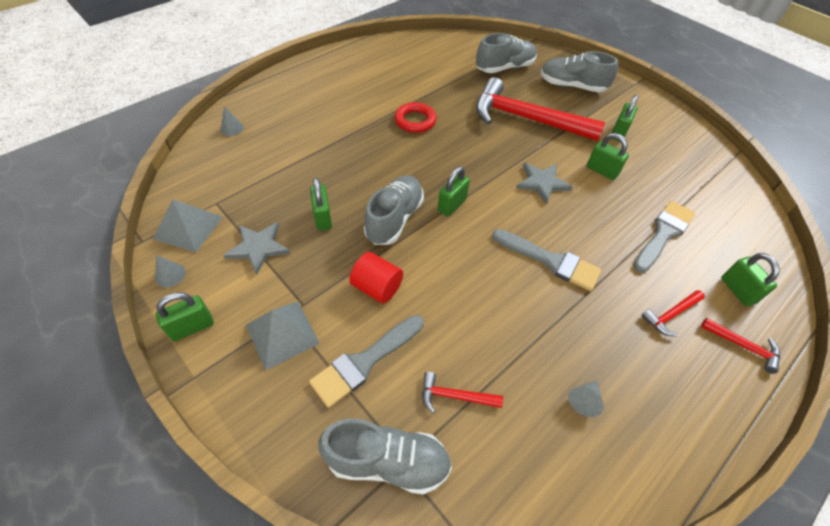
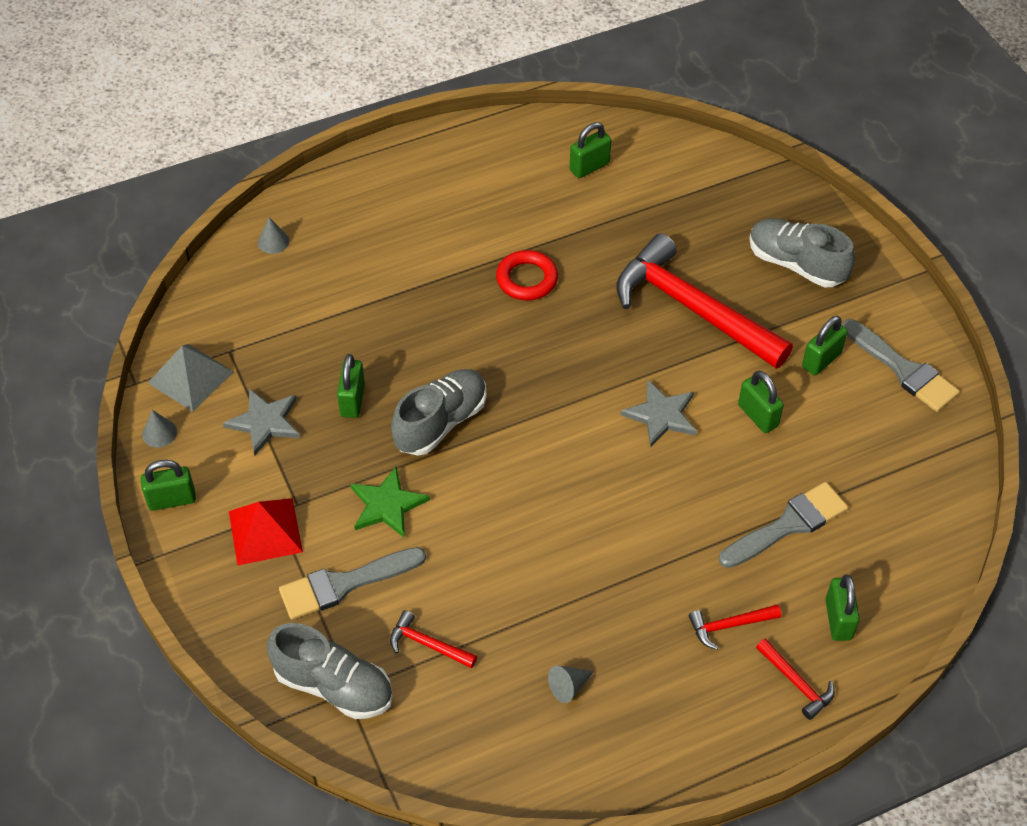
camera: 20 degrees right, 0 degrees up
grey pyramid [246,301,320,371] -> red pyramid [229,498,303,566]
red cylinder [349,252,403,304] -> green star [350,466,430,538]
green padlock [438,166,470,217] -> green padlock moved to [570,122,611,178]
grey shoe [476,33,537,73] -> none
grey brush [492,229,602,291] -> grey brush moved to [842,319,960,412]

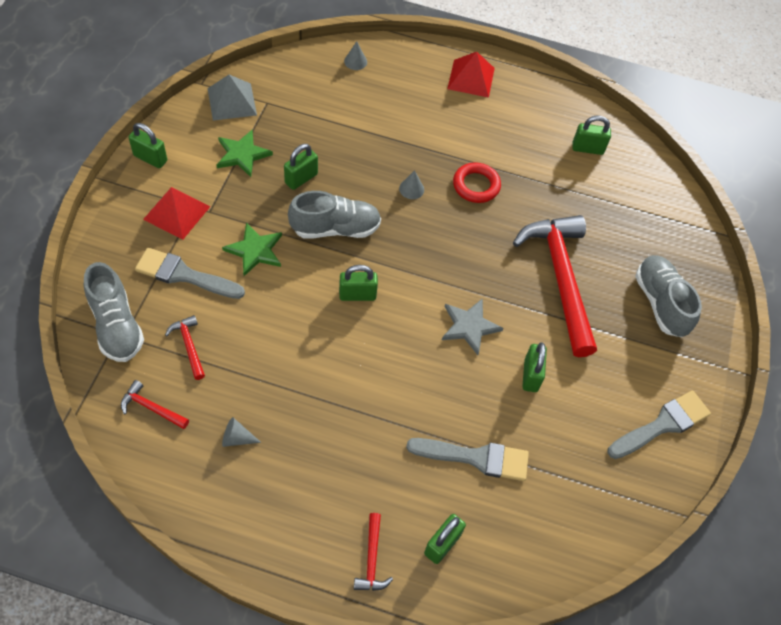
camera: 35 degrees right, 5 degrees up
grey cone [142,410,177,448] -> grey cone moved to [399,170,424,199]
grey star [223,389,300,455] -> green star [217,130,273,177]
red hammer [689,604,781,650] -> red hammer moved to [121,380,189,429]
green padlock [802,316,848,376] -> green padlock moved to [339,265,378,301]
grey brush [842,319,960,412] -> grey brush turned 120 degrees counterclockwise [607,390,711,459]
none -> red pyramid [447,52,495,98]

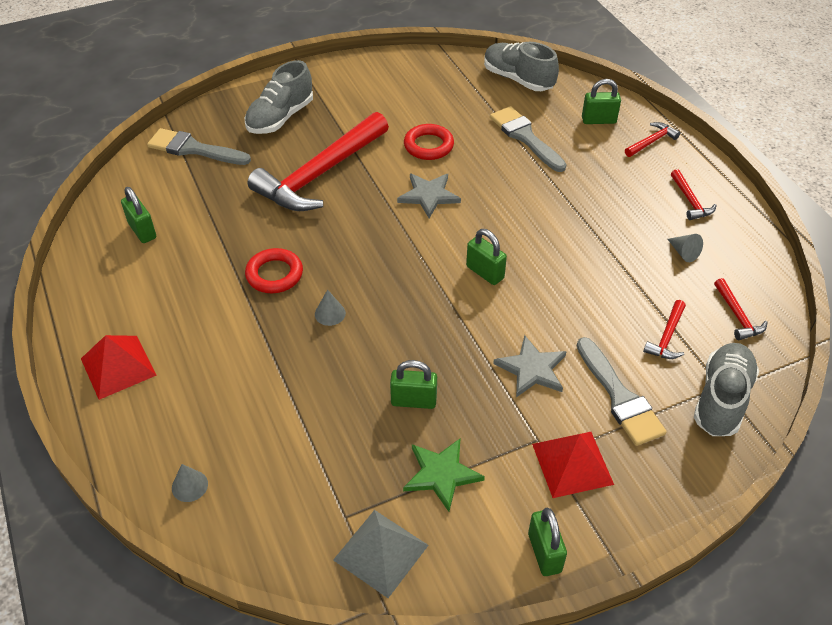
camera: 125 degrees left, 10 degrees down
green star [222,222,282,276] -> grey star [493,335,567,397]
grey shoe [288,191,381,239] -> grey shoe moved to [484,42,559,91]
green padlock [522,342,547,392] -> red ring [404,124,454,160]
grey brush [607,390,711,459] -> grey brush moved to [147,128,251,165]
none -> red hammer [671,169,717,220]

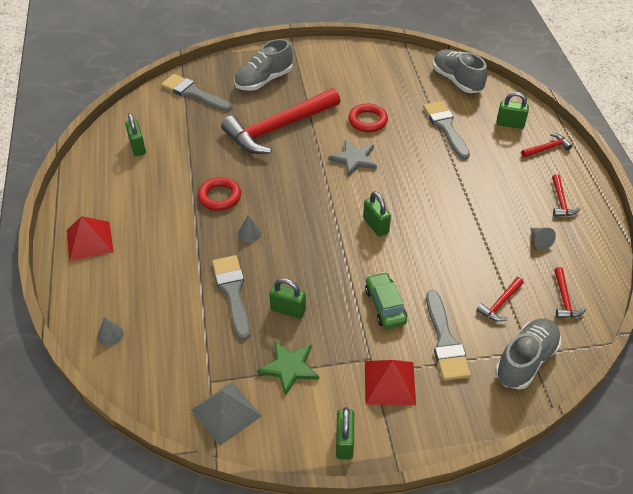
camera: 15 degrees right, 0 degrees up
grey star [493,335,567,397] -> green car [365,272,407,329]
none -> grey brush [212,255,250,340]

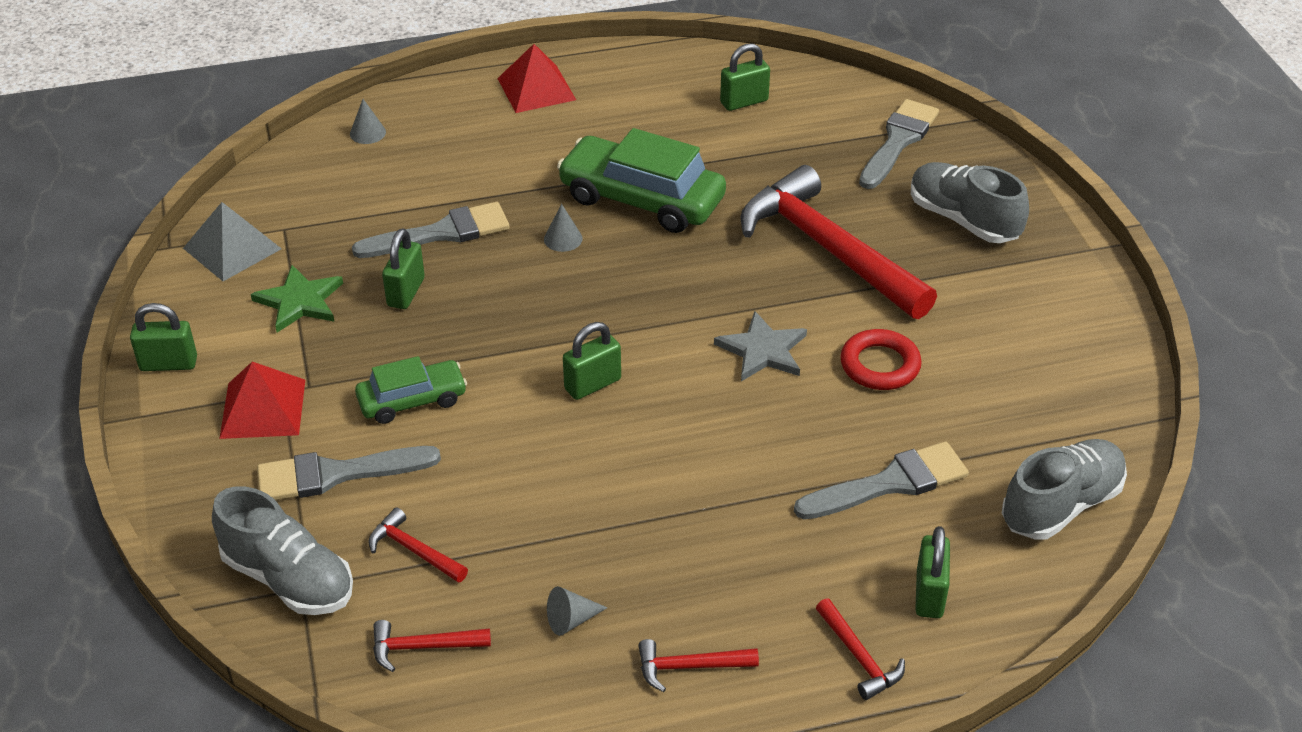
camera: 85 degrees right, 5 degrees down
red ring [198,177,241,211] -> green car [557,128,726,233]

